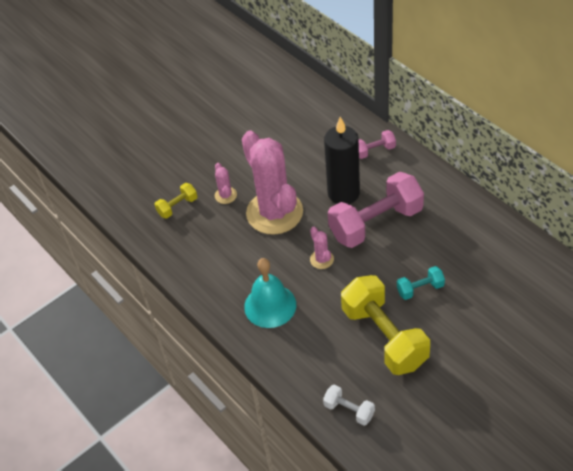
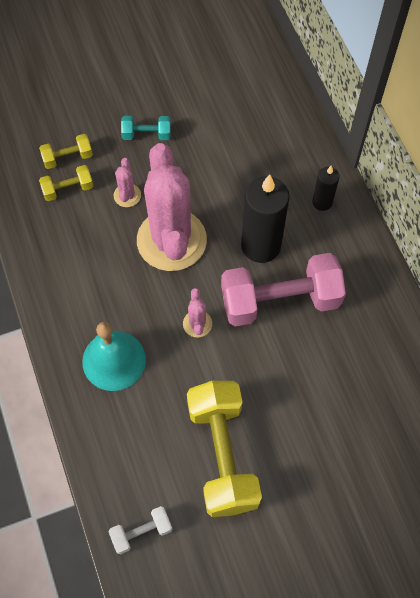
camera: 15 degrees right, 15 degrees up
white dumbbell [323,385,375,426] -> white dumbbell turned 75 degrees counterclockwise [108,506,172,554]
pink dumbbell [359,130,396,159] -> black candle [312,166,340,211]
turquoise dumbbell [397,266,445,300] -> turquoise dumbbell moved to [121,116,171,140]
none -> yellow dumbbell [39,134,93,169]

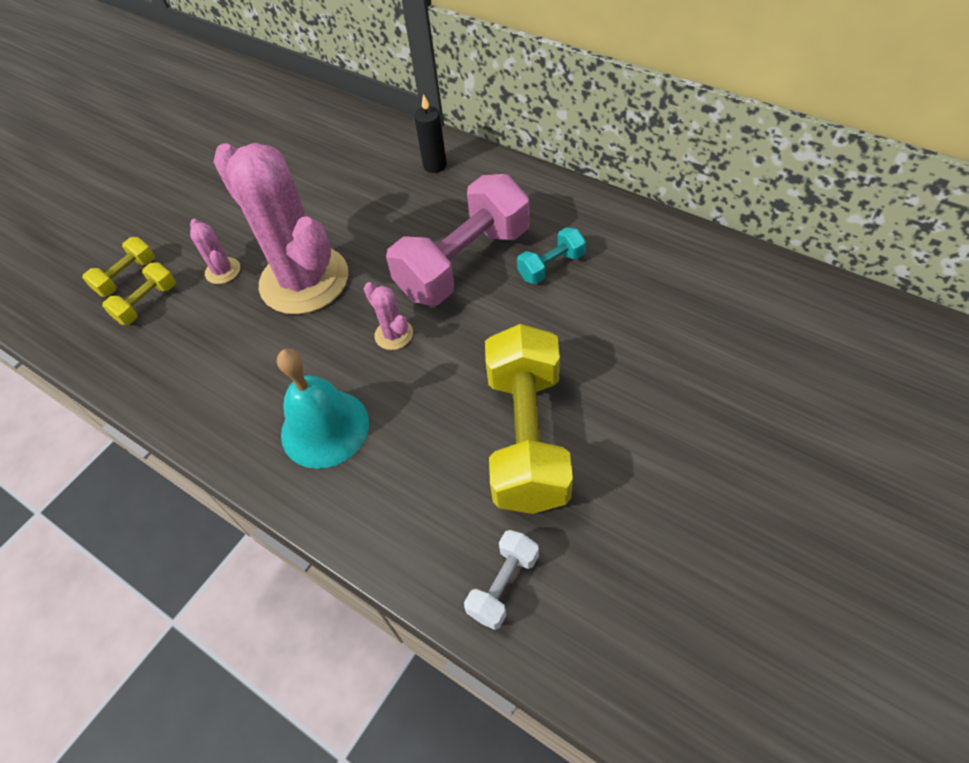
camera: 30 degrees left, 10 degrees down
turquoise dumbbell [121,116,171,140] -> turquoise dumbbell moved to [517,227,586,284]
yellow dumbbell [187,381,262,517] -> yellow dumbbell turned 45 degrees clockwise [485,324,573,514]
black candle [241,174,290,263] -> none

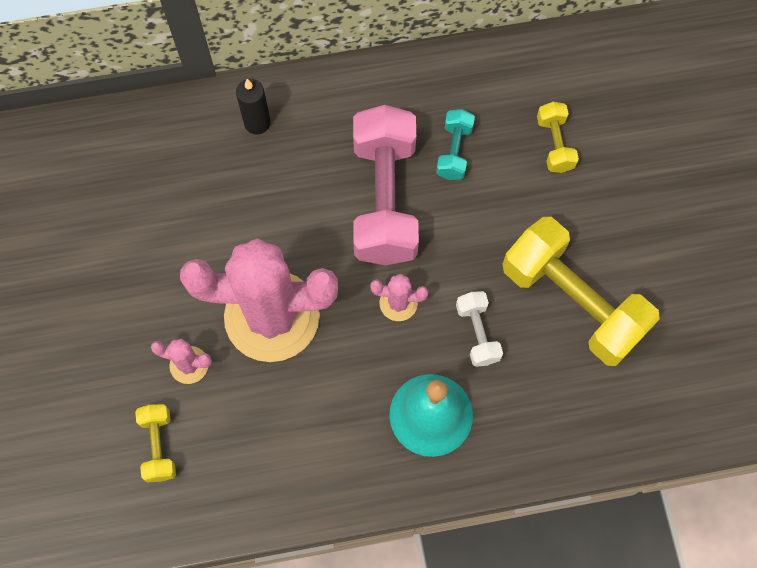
camera: 50 degrees left, 15 degrees up
yellow dumbbell [82,237,155,297] -> yellow dumbbell moved to [537,102,579,173]
white dumbbell [464,530,539,630] -> white dumbbell moved to [456,291,503,367]

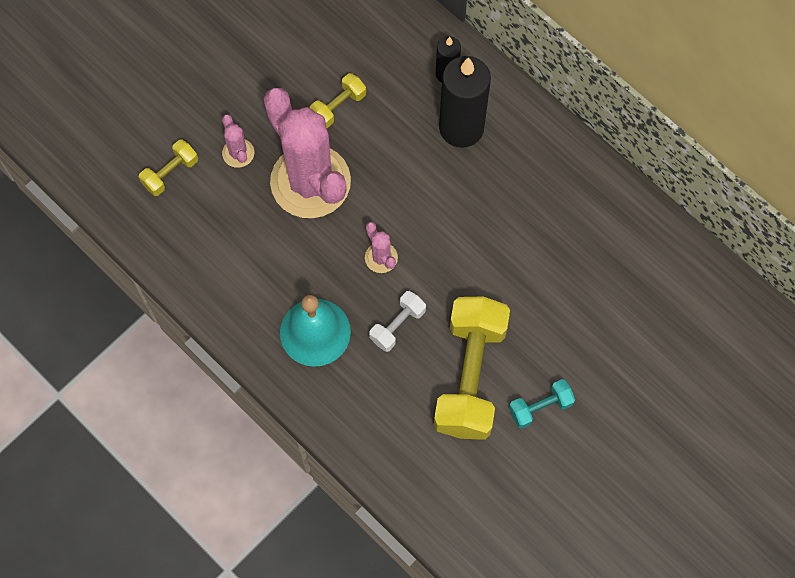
camera: 55 degrees right, 0 degrees up
pink dumbbell [353,105,419,265] -> none
turquoise dumbbell [436,109,475,180] -> turquoise dumbbell moved to [509,379,575,429]
yellow dumbbell [537,102,579,173] -> yellow dumbbell moved to [310,73,366,128]
none -> black candle [439,56,491,148]

